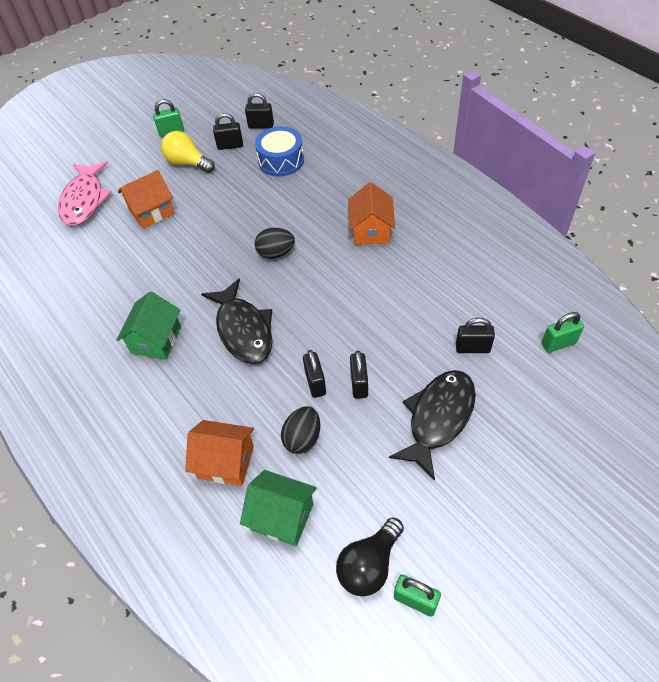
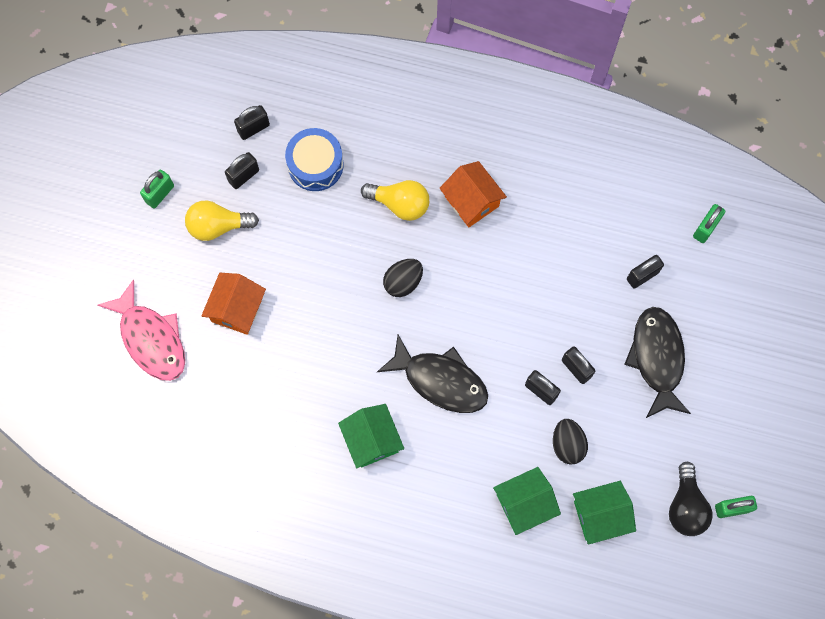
camera: 40 degrees left, 20 degrees up
orange house [185,420,254,486] -> green house [493,467,561,535]
none -> yellow light bulb [361,180,429,221]

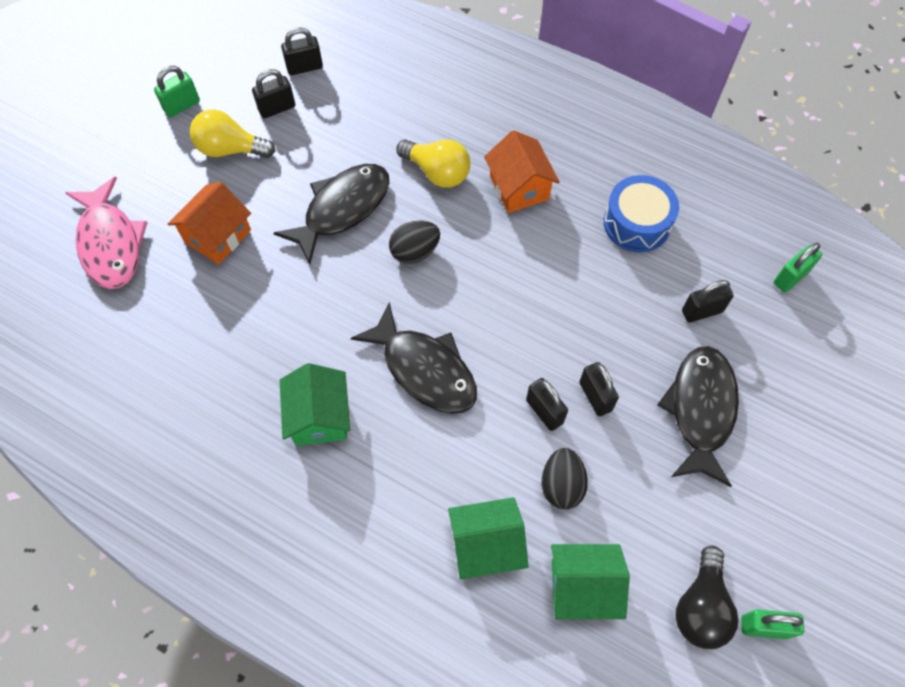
camera: 15 degrees right, 10 degrees down
blue drum [285,128,343,191] -> blue drum moved to [604,175,679,253]
none -> black fish [274,164,389,265]

